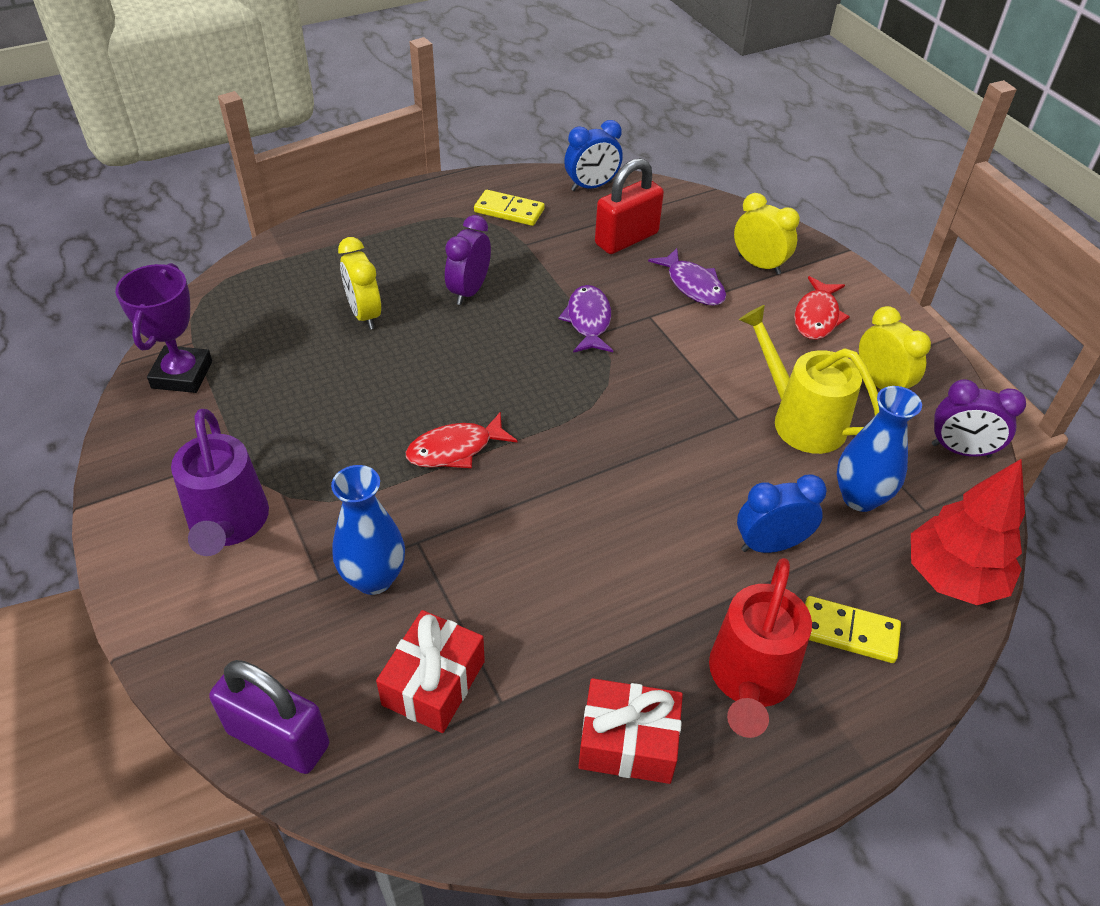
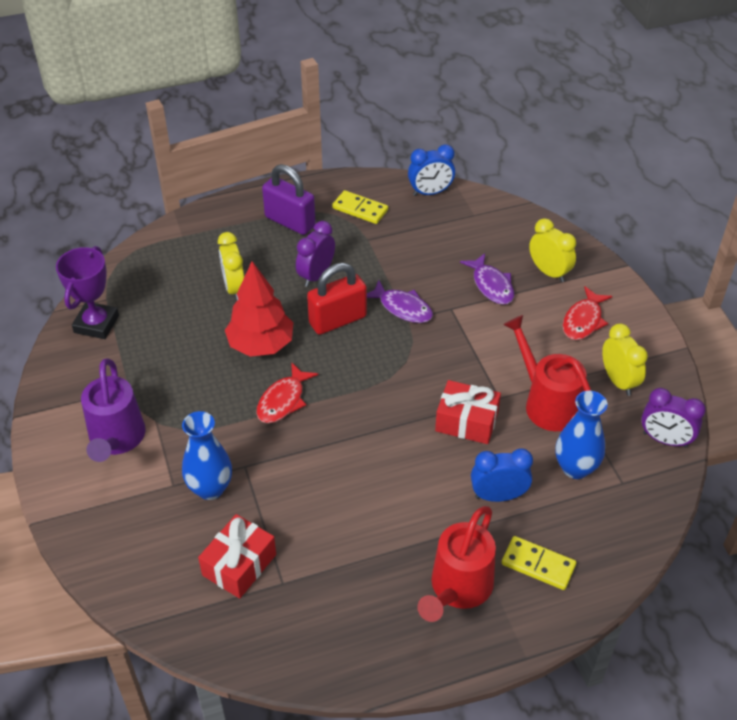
camera: 10 degrees right, 0 degrees up
purple padlock [209,660,329,774] -> purple padlock moved to [262,164,316,235]
red fish [406,412,518,468] -> red fish turned 45 degrees counterclockwise [256,362,318,423]
purple fish [558,285,613,353] -> purple fish turned 120 degrees clockwise [367,280,433,323]
red gift [578,678,683,784] -> red gift moved to [435,380,501,444]
red padlock [595,158,664,254] -> red padlock moved to [307,263,367,335]
yellow watering can [739,305,879,454] -> red watering can [503,315,591,431]
red tree [911,459,1025,605] -> red tree moved to [225,261,293,357]

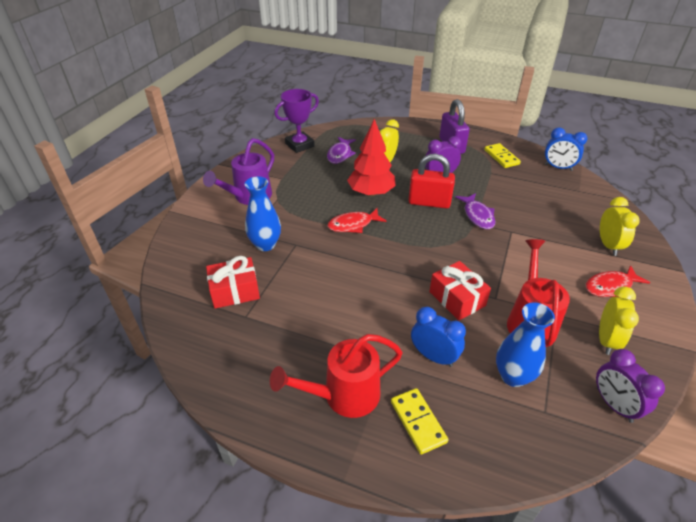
camera: 40 degrees right, 5 degrees down
purple fish [460,253,514,305] -> purple fish moved to [327,137,356,164]

